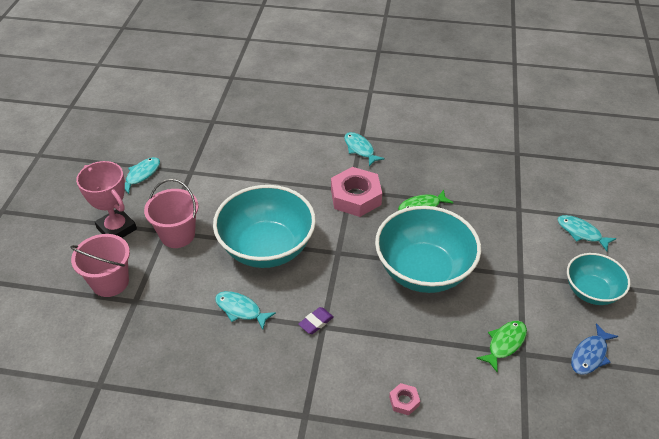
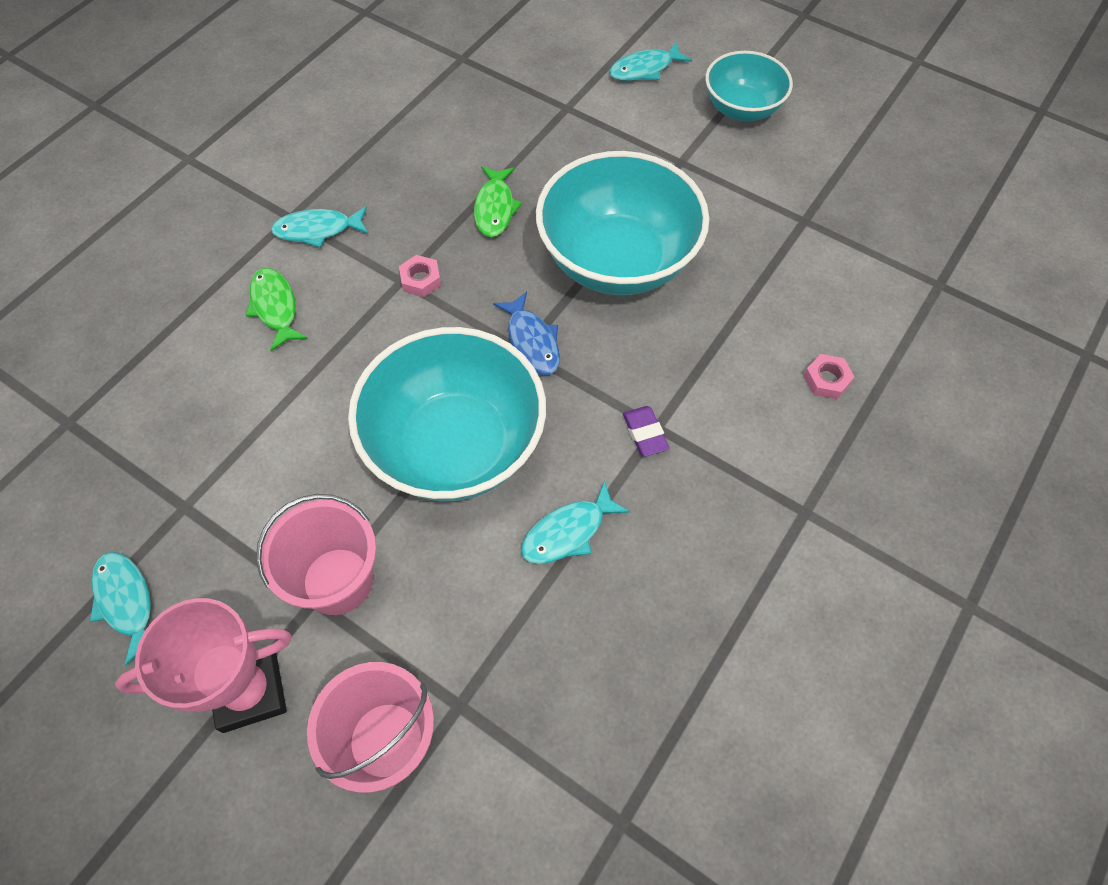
camera: 65 degrees left, 15 degrees up
pink nut [331,167,382,217] -> pink nut [399,255,441,297], size x0.45
green fish [476,321,527,373] -> green fish moved to [246,268,308,351]
blue fish [571,323,618,375] -> blue fish moved to [493,291,560,375]

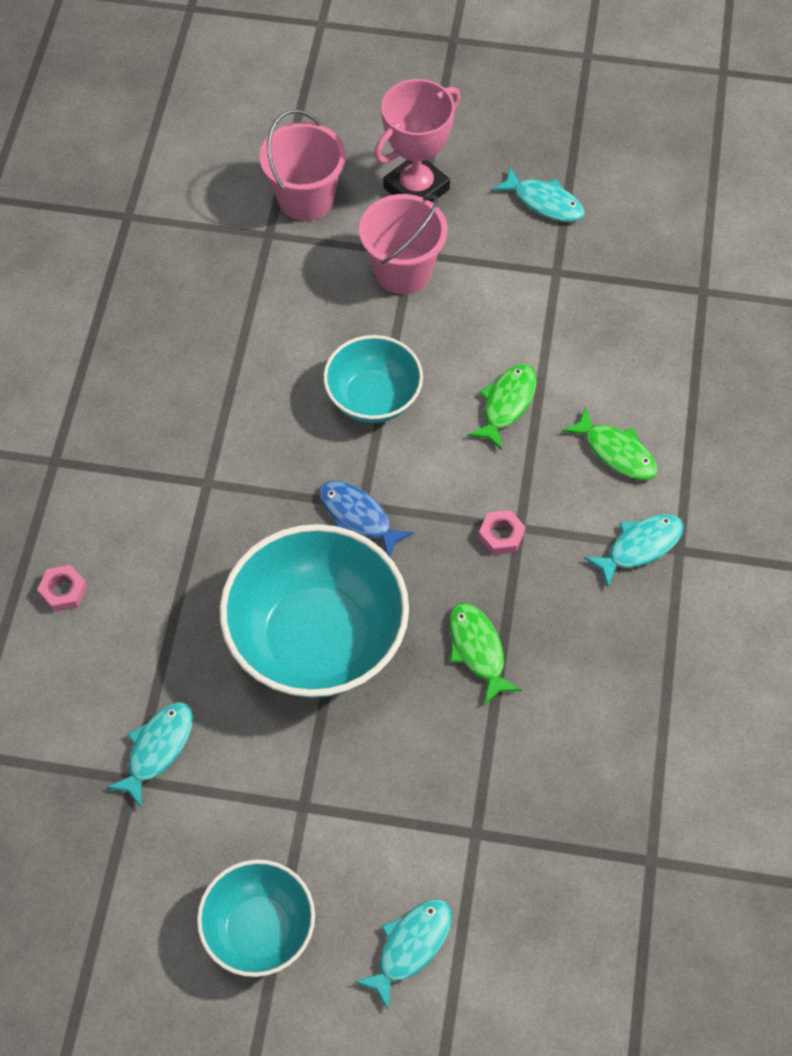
camera: 155 degrees right, 0 degrees up
turquoise bowl [348,327,546,501] -> turquoise bowl [323,335,423,423], size x0.58
turquoise fish [521,480,630,564] -> turquoise fish moved to [106,702,193,807]
purple eraser [623,406,670,457] -> none
none -> green fish [468,364,537,450]

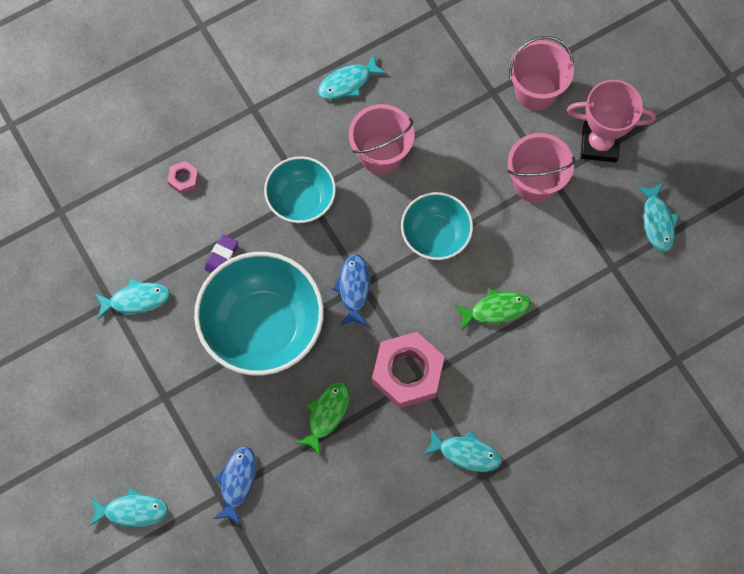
camera: 50 degrees right, 10 degrees up
turquoise bowl [197,860,315,977] -> turquoise bowl moved to [264,156,336,223]
pink nut [478,510,525,555] -> pink nut [372,332,445,409], size x2.23
green fish [562,407,658,480] -> none
none -> purple eraser [204,234,238,273]
none -> blue fish [213,446,256,525]
none -> turquoise fish [318,54,387,99]
none -> pink bucket [349,104,415,174]

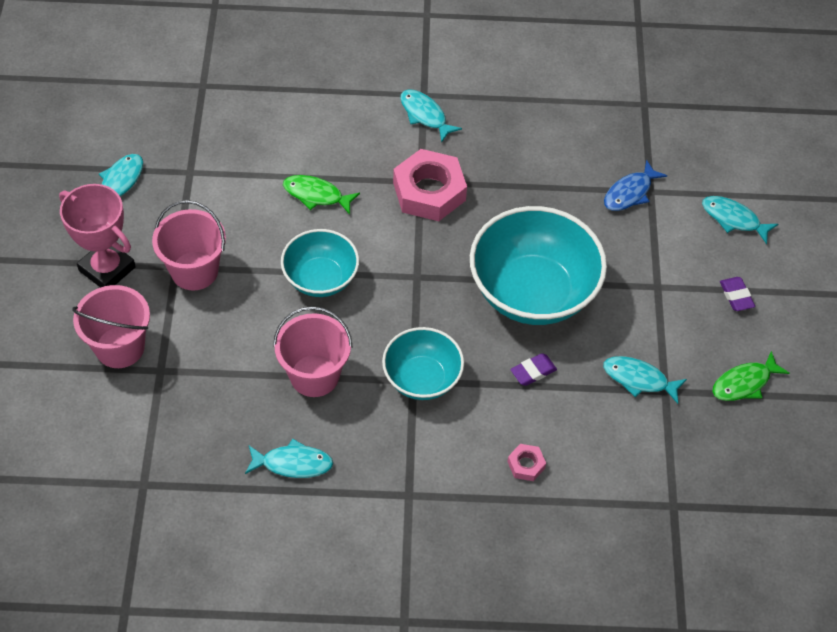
camera: 150 degrees left, 15 degrees down
green fish [295,382,350,456] -> green fish moved to [712,351,790,401]
blue fish [333,254,370,326] -> none
none -> purple eraser [720,277,755,311]

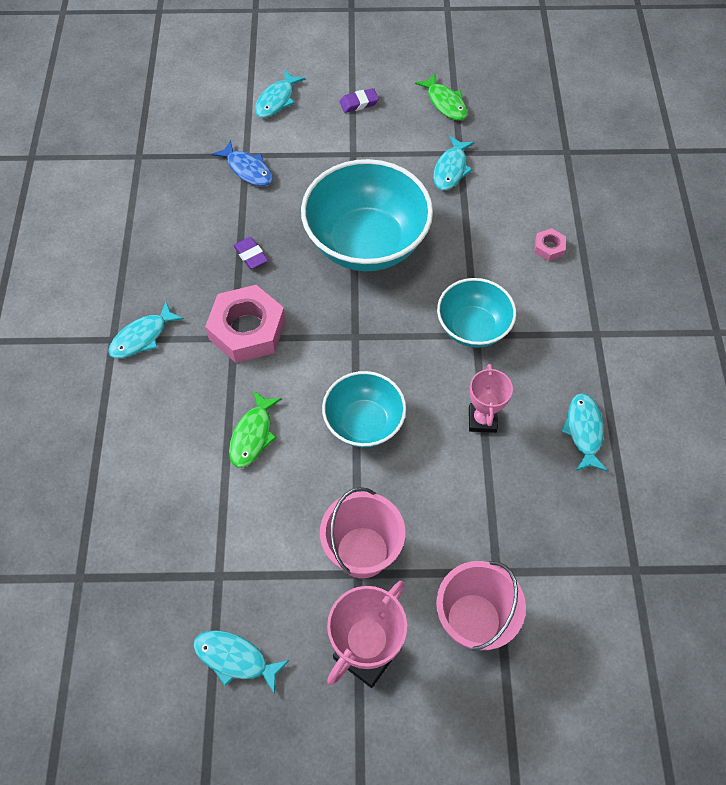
camera: 90 degrees left, 5 degrees up
pink bucket [273,306,352,397] -> pink trophy [469,364,513,433]
purple eraser [510,353,557,386] -> purple eraser moved to [233,237,268,269]

